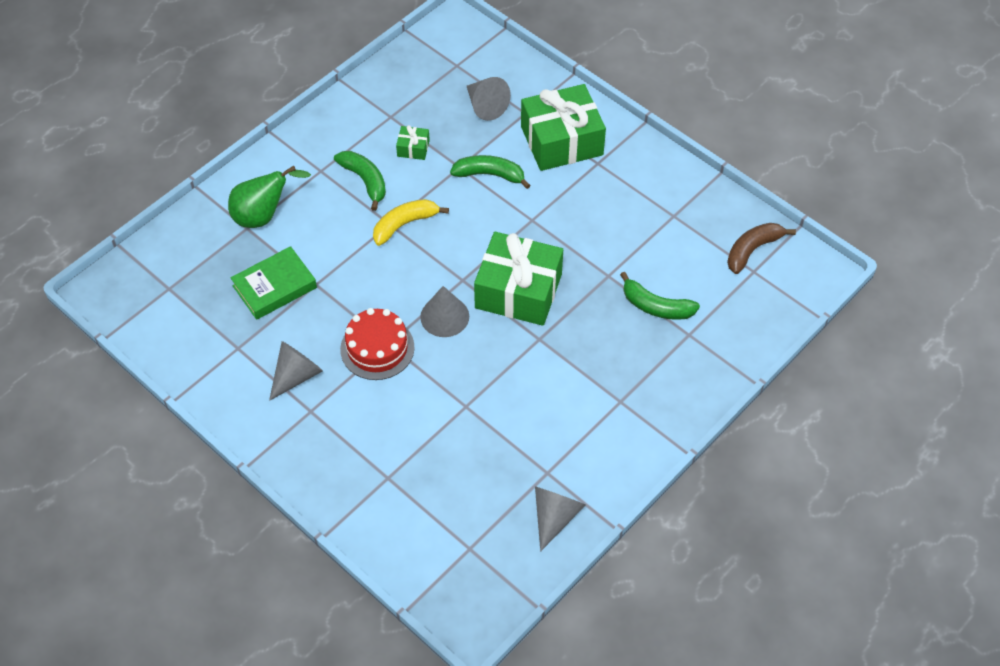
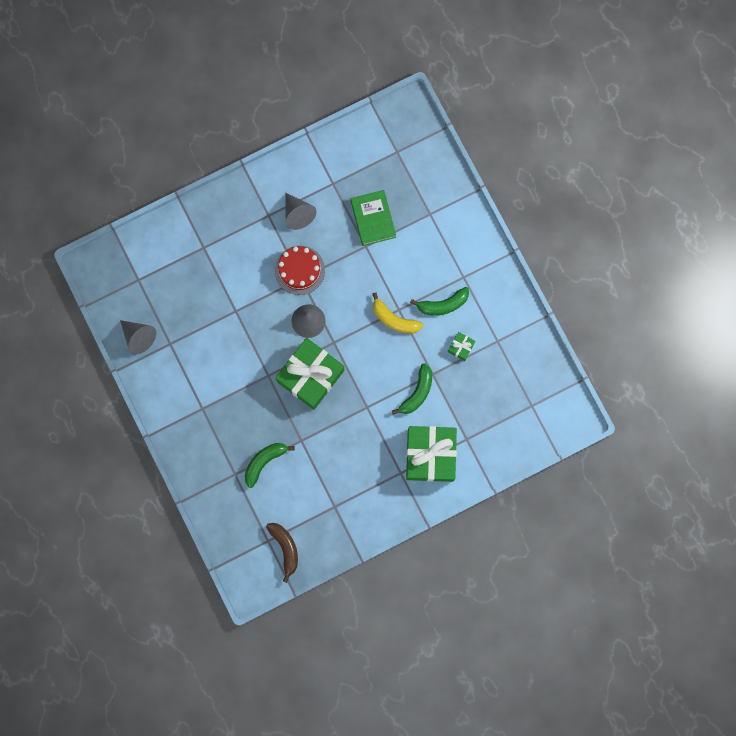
camera: 110 degrees right, 25 degrees up
green pear [228,166,311,228] -> none
yellow banana [373,199,449,246] -> yellow banana turned 135 degrees clockwise [373,292,423,334]
grey cone [467,77,511,121] -> none

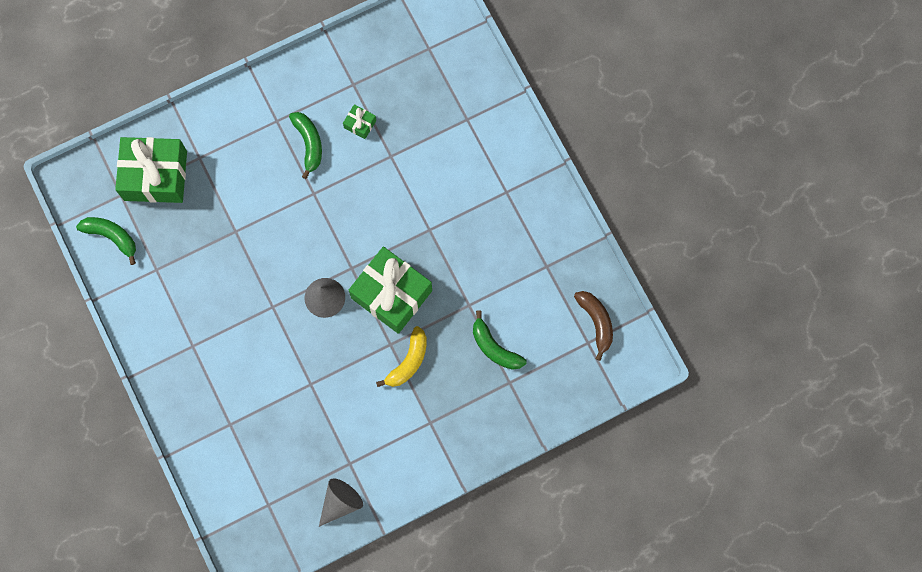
camera: 90 degrees left, 5 degrees down
brown banana [266,523,298,583] -> brown banana turned 90 degrees clockwise [574,291,613,361]
red cake [275,246,325,295] -> none
grey cone [286,193,317,230] -> none
green book [351,190,396,246] -> none
yellow banana [373,292,423,334] -> yellow banana moved to [376,326,427,387]
green banana [392,363,432,415] -> green banana moved to [76,217,136,265]
green gift [406,426,457,482] -> green gift moved to [115,137,187,203]

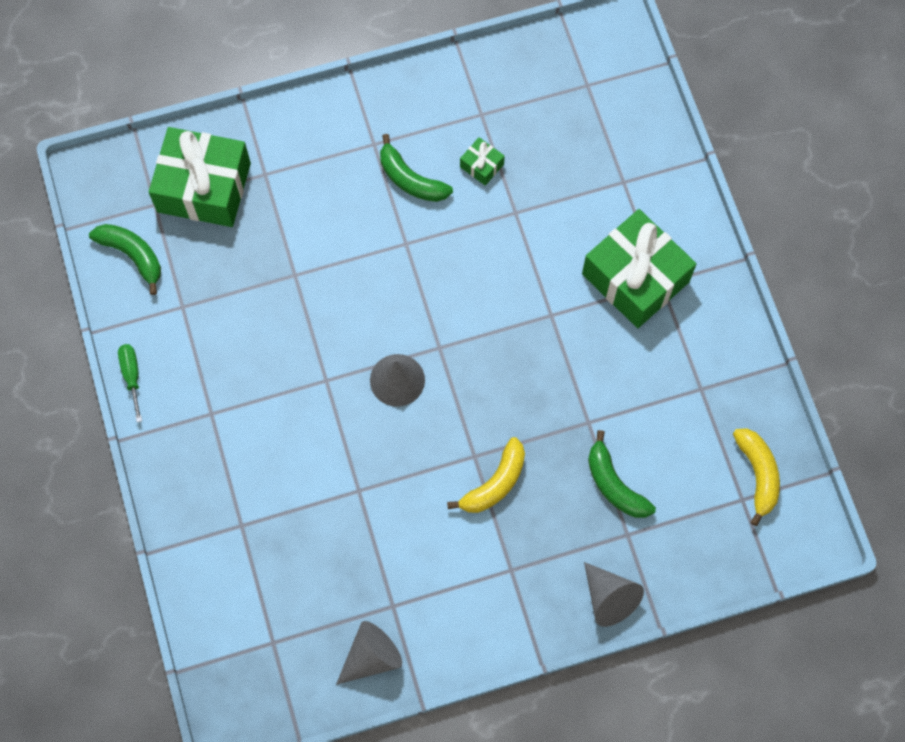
camera: 10 degrees right, 5 degrees down
green banana [289,112,322,179] -> green banana turned 135 degrees clockwise [380,134,453,202]
green gift [349,247,432,334] -> green gift moved to [582,209,696,328]
brown banana [574,291,613,361] -> yellow banana [733,428,780,526]
none -> green screwdriver [118,344,142,422]
none -> grey cone [584,562,644,627]

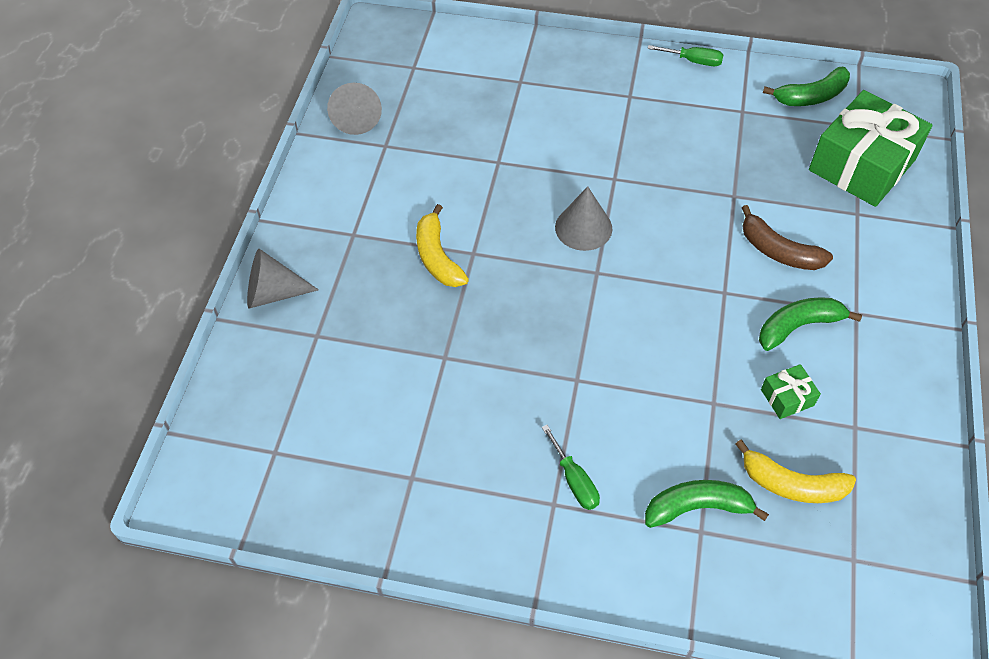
camera: 120 degrees right, 15 degrees down
green gift [582,209,696,328] -> green screwdriver [542,425,600,510]
green banana [588,430,656,518] -> green banana moved to [645,480,769,528]
yellow banana [733,428,780,526] -> yellow banana moved to [735,440,856,503]
none -> brown banana [742,205,833,270]

